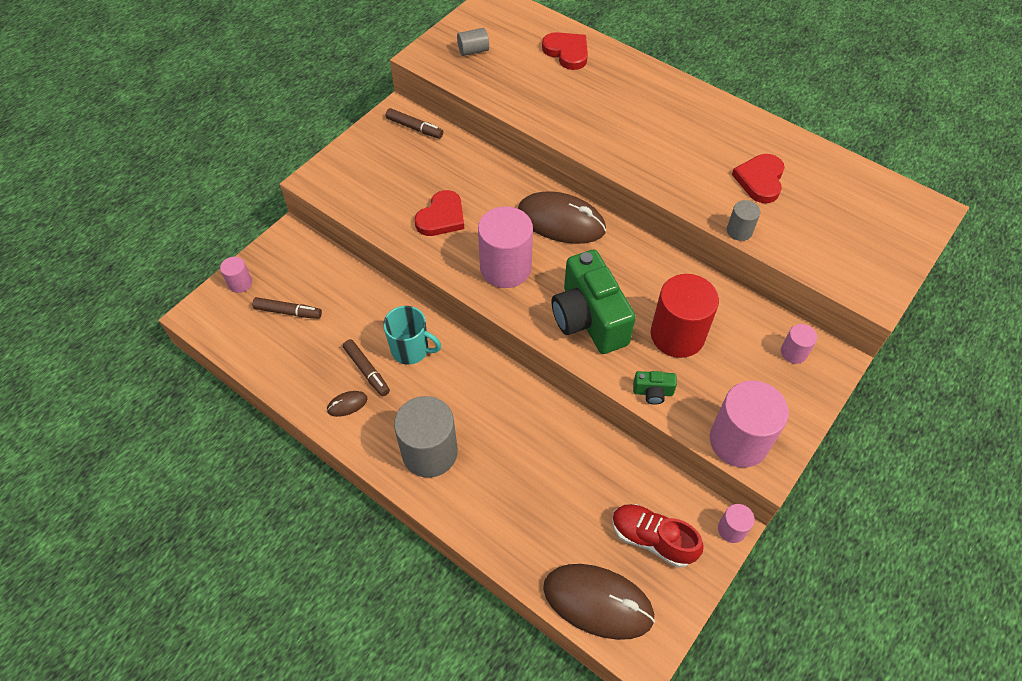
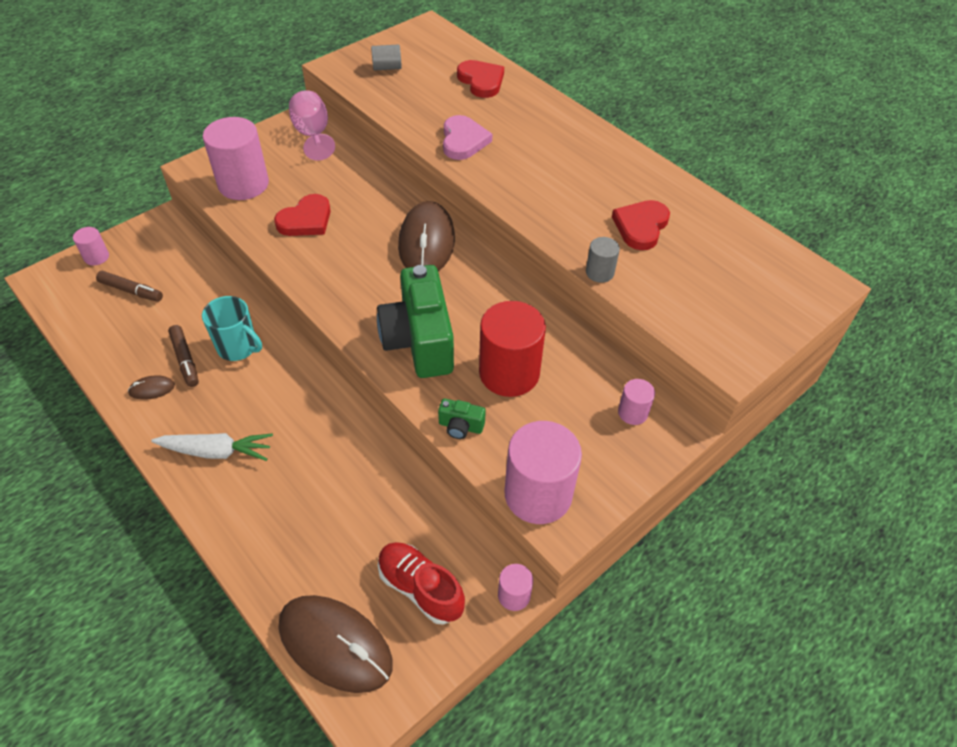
camera: 10 degrees right, 5 degrees down
brown marker [386,108,443,139] -> pink goblet [289,90,335,160]
grey cylinder [394,396,458,478] -> white carrot [151,433,273,461]
pink cylinder [478,206,533,288] -> pink cylinder moved to [203,117,269,200]
brown mouse [518,191,606,244] -> brown mouse turned 60 degrees clockwise [398,201,455,271]
none -> pink heart [443,115,492,160]

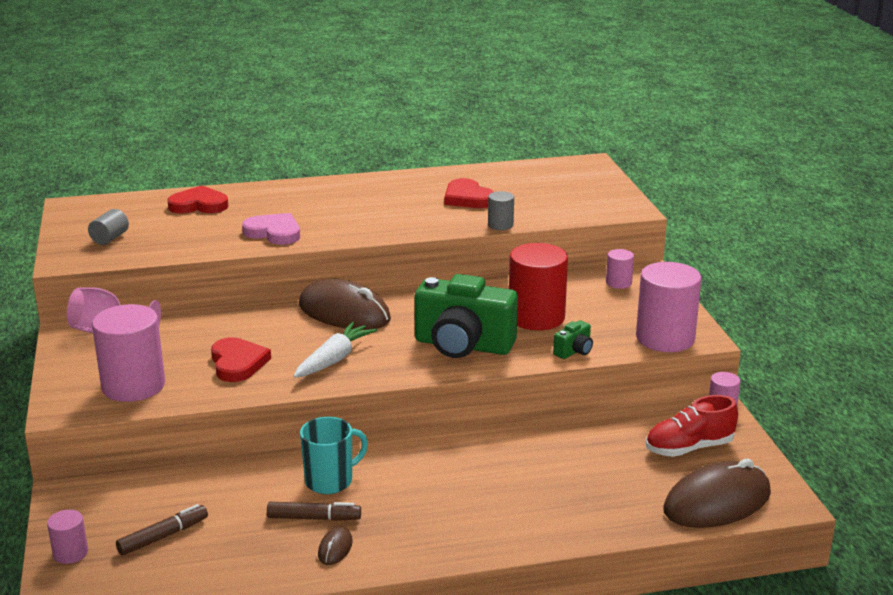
camera: 60 degrees left, 25 degrees down
white carrot [151,433,273,461] -> white carrot moved to [293,322,377,377]

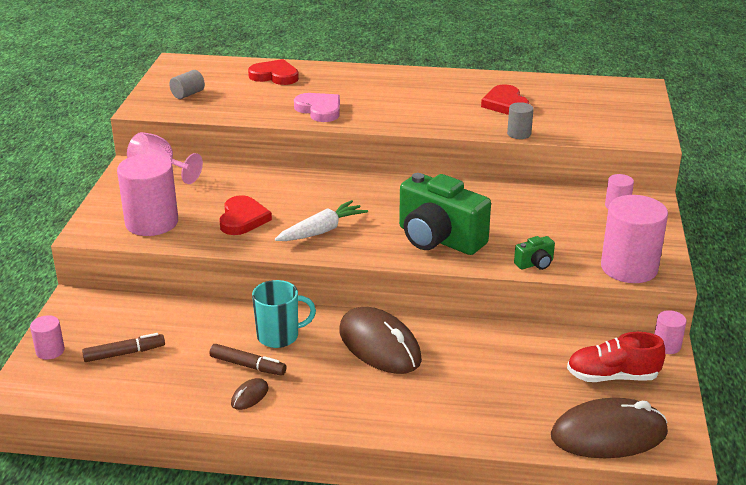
camera: 20 degrees right, 5 degrees up
brown mouse [299,279,391,330] -> brown mouse moved to [339,307,422,374]
red cylinder [509,243,568,330] -> none

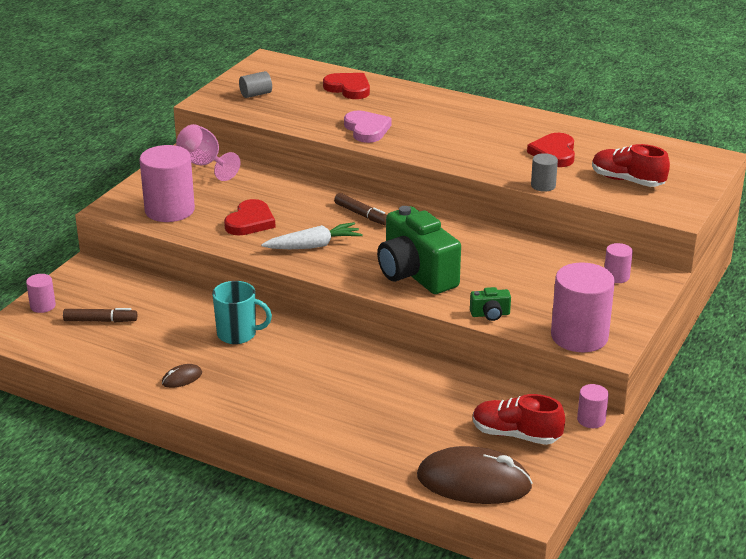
camera: 20 degrees right, 0 degrees up
brown marker [209,344,287,376] -> brown marker moved to [334,193,387,226]
brown mouse [339,307,422,374] -> none
none -> red shoe [592,144,670,187]

